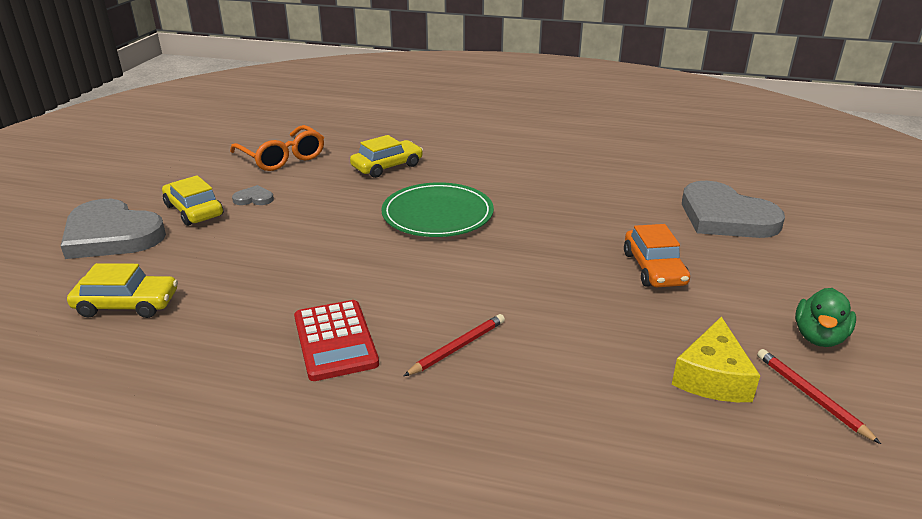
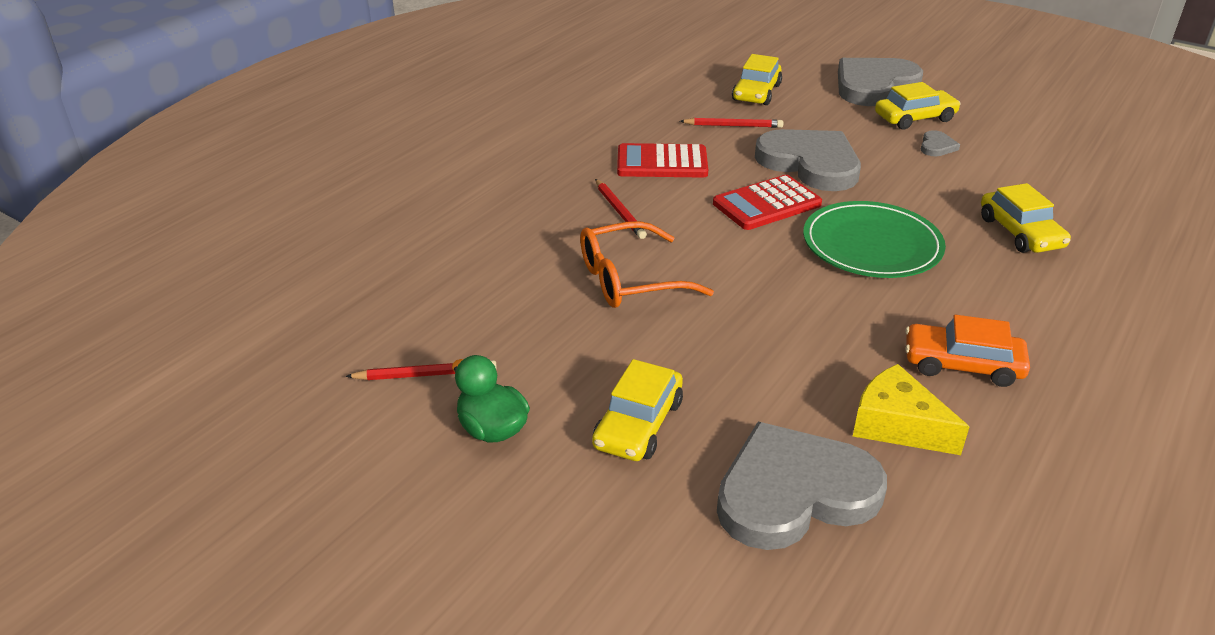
camera: 110 degrees right, 5 degrees up
orange glasses [230,125,324,171] -> orange glasses moved to [580,221,714,308]
orange car [624,224,690,287] -> orange car moved to [905,315,1030,387]
yellow cheese [672,317,760,402] -> yellow cheese moved to [853,364,969,455]
none -> yellow car [592,359,683,461]
none -> red pencil [680,118,784,128]
none -> red calculator [713,175,822,230]
none -> grey heart [755,129,861,191]

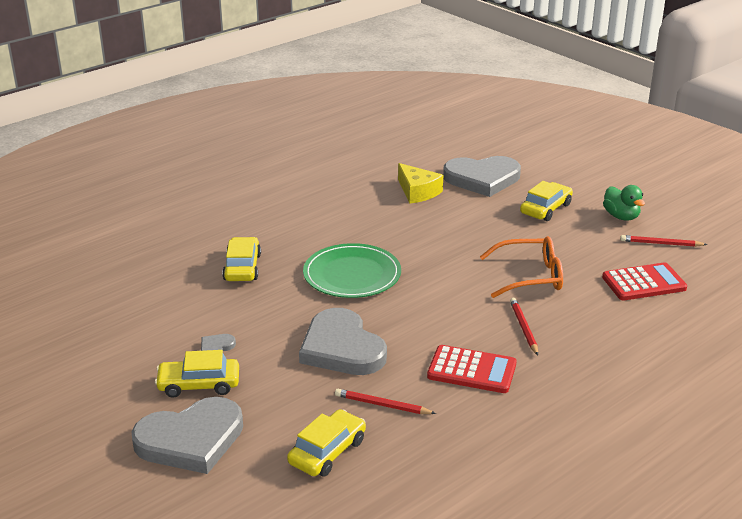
camera: 165 degrees left, 5 degrees down
red calculator [713,175,822,230] -> red calculator moved to [602,262,687,300]
orange car [905,315,1030,387] -> none

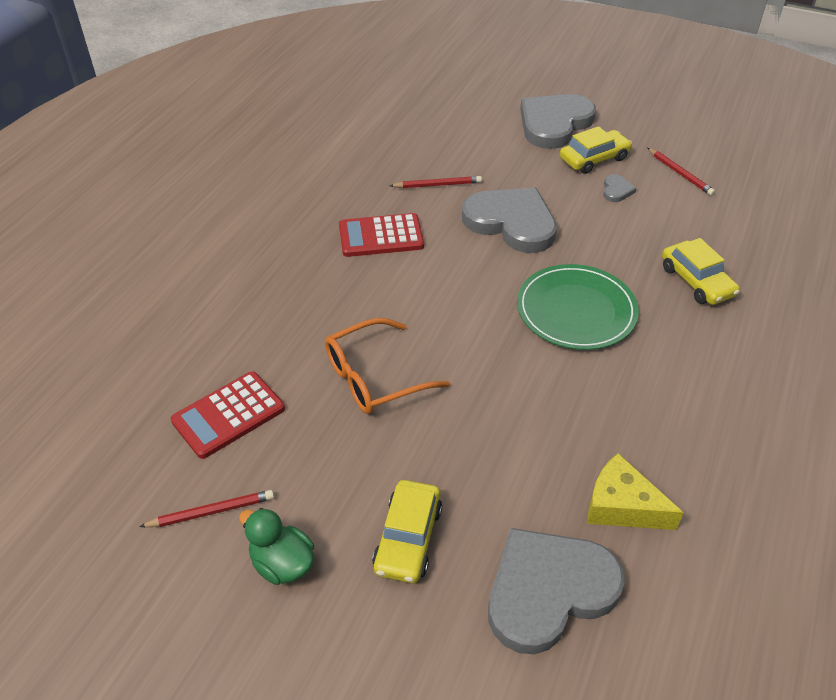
camera: 155 degrees right, 15 degrees up
yellow car [287,409,366,477] -> none
red pencil [510,298,538,355] -> red pencil moved to [647,148,715,196]

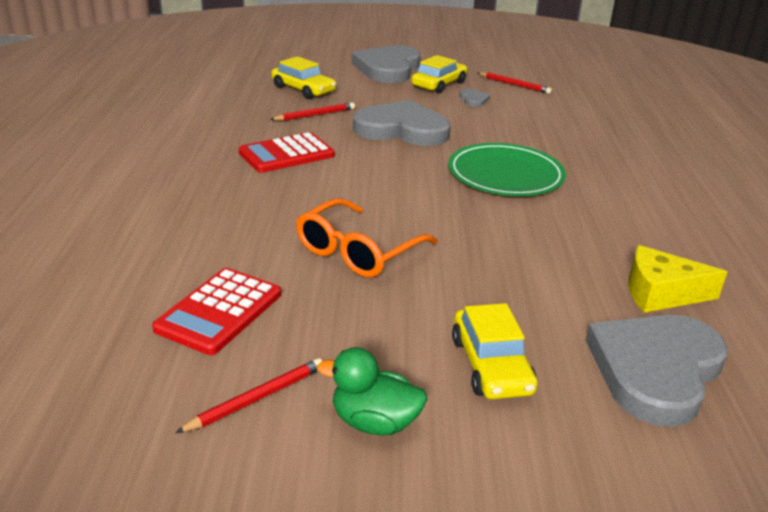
camera: 25 degrees left, 15 degrees down
yellow car [662,238,740,305] -> yellow car moved to [271,56,336,99]

